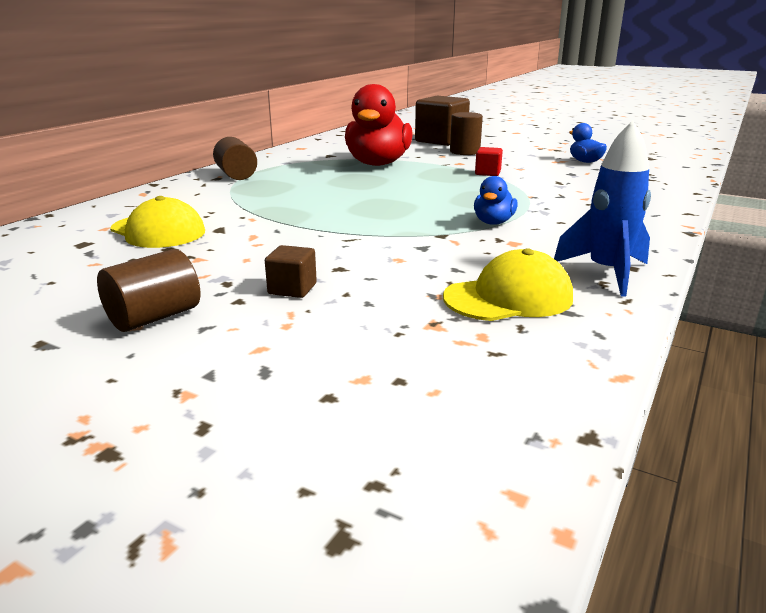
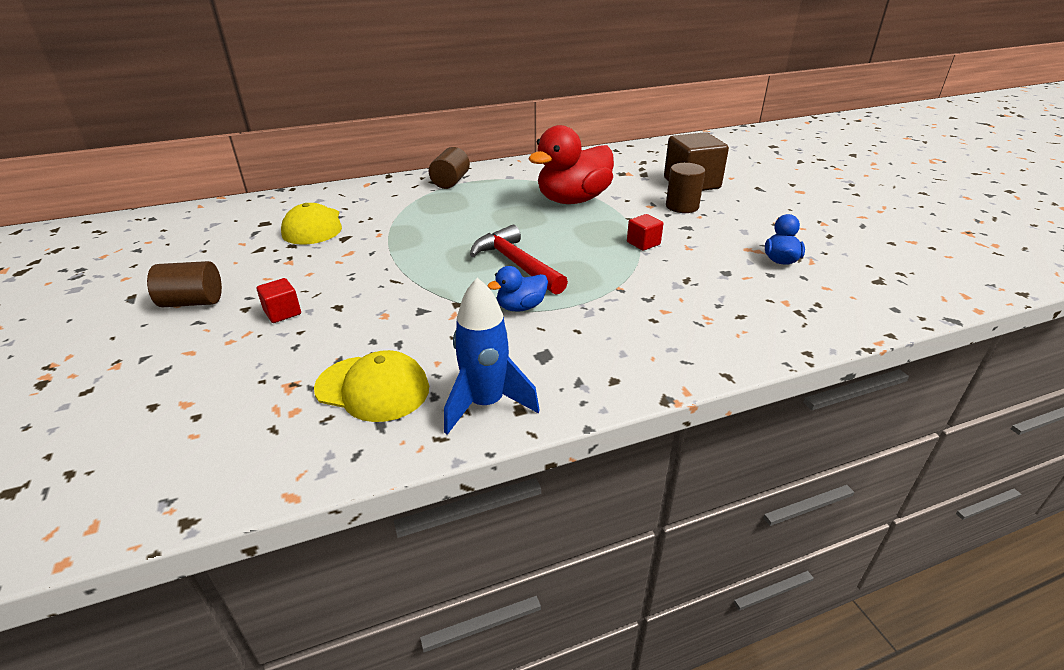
camera: 40 degrees right, 10 degrees up
brown cube [265,245,317,298] -> red cube [257,278,301,323]
none -> red hammer [470,225,568,295]

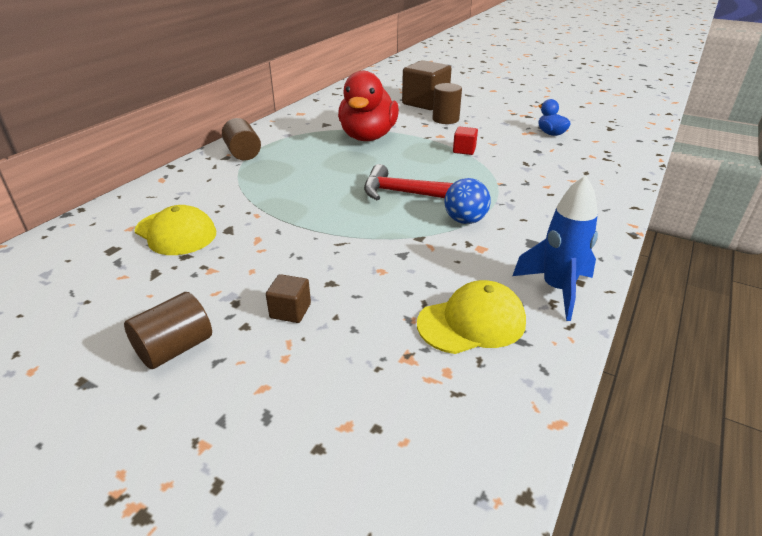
camera: 40 degrees left, 0 degrees up
red cube [257,278,301,323] -> brown cube [266,274,311,323]
blue duck [487,266,548,312] -> blue ball [445,178,491,224]

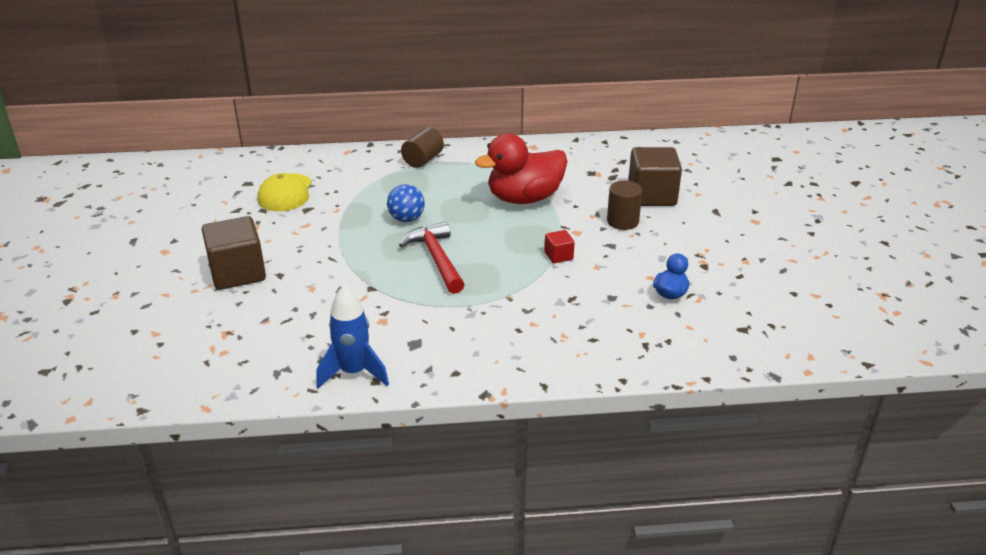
camera: 55 degrees right, 0 degrees up
brown cylinder [124,292,212,369] -> none
brown cube [266,274,311,323] -> brown cube [202,216,266,290], size x2.10
yellow cap [417,280,526,354] -> none
blue ball [445,178,491,224] -> blue ball moved to [387,184,425,222]

